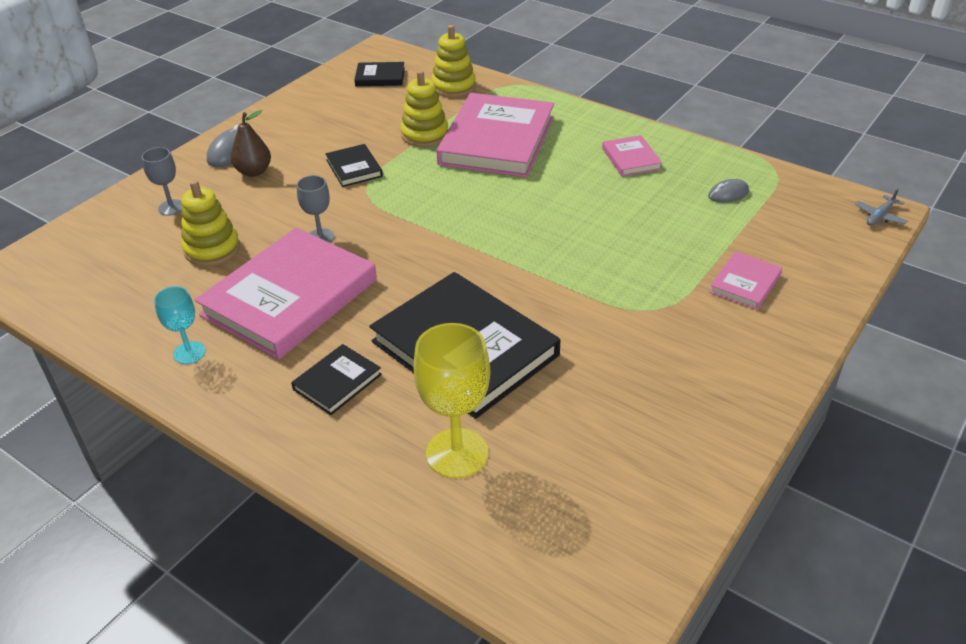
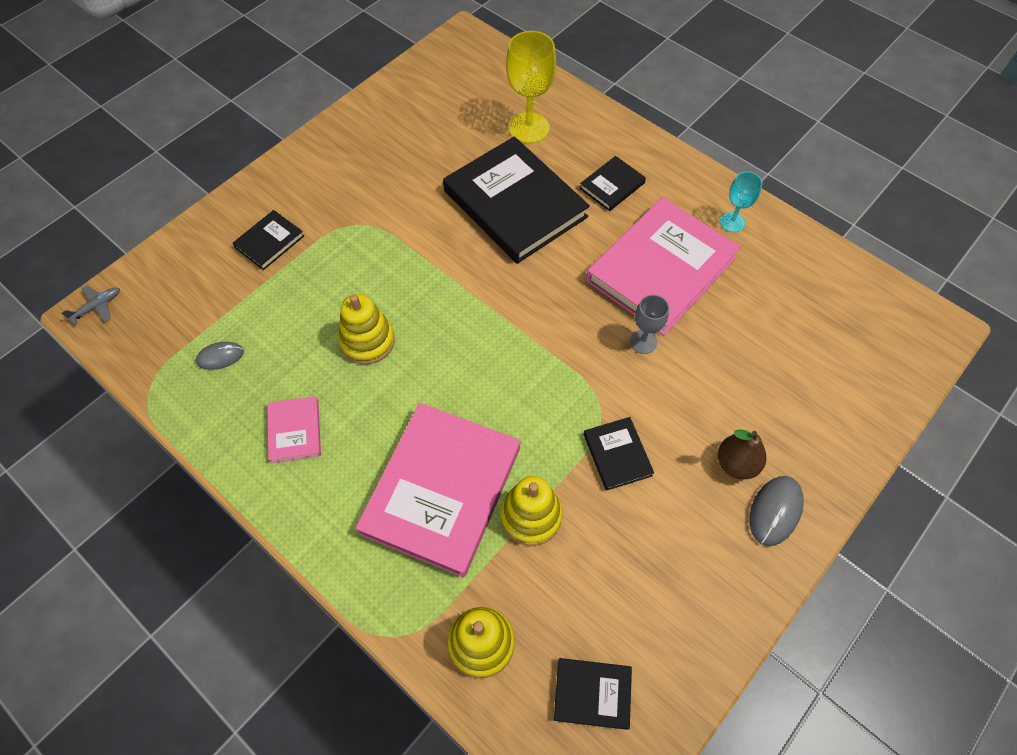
camera: 175 degrees left, 20 degrees up
grey goblet [142,147,183,216] -> none
yellow stacking toy [181,180,240,266] -> yellow stacking toy moved to [338,294,395,365]
pink book [709,251,782,310] -> black book [233,210,304,270]

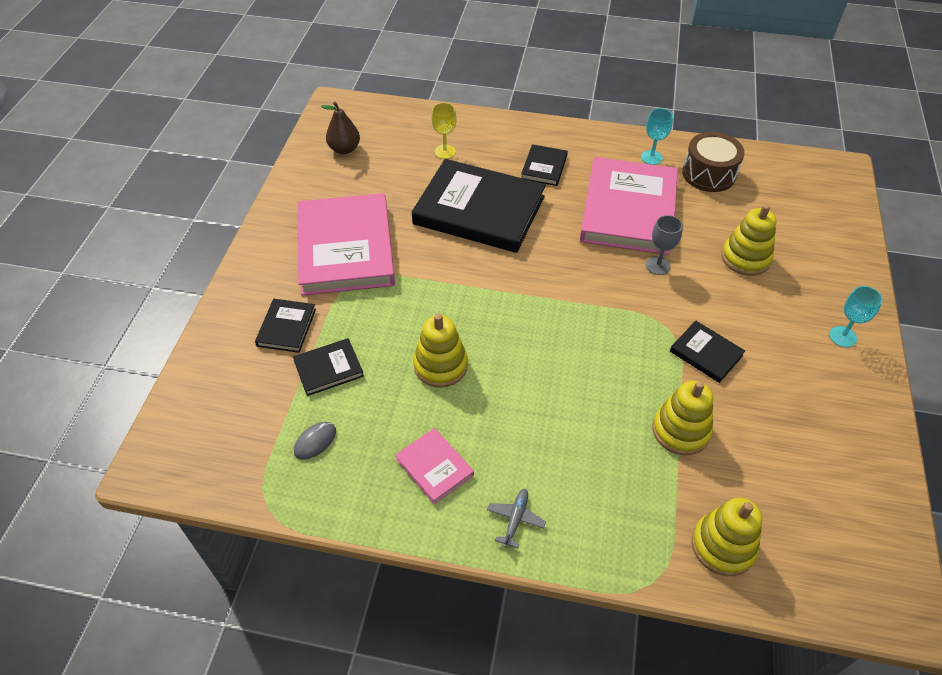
camera: 30 degrees left, 10 degrees down
grey plane [62,286,120,325] -> grey plane moved to [487,489,546,548]
pink book [355,403,520,577] -> pink book moved to [298,193,395,296]
yellow goblet [506,31,556,143] -> yellow goblet [431,103,457,159], size x0.56
black book [554,658,632,730] -> black book moved to [293,338,364,396]
brown pear [718,429,766,479] -> brown pear moved to [321,102,360,154]
grey mouse [749,476,804,546] -> turquoise goblet [829,286,883,347]
none -> brown drum [682,132,745,192]
none -> yellow stacking toy [721,204,776,276]

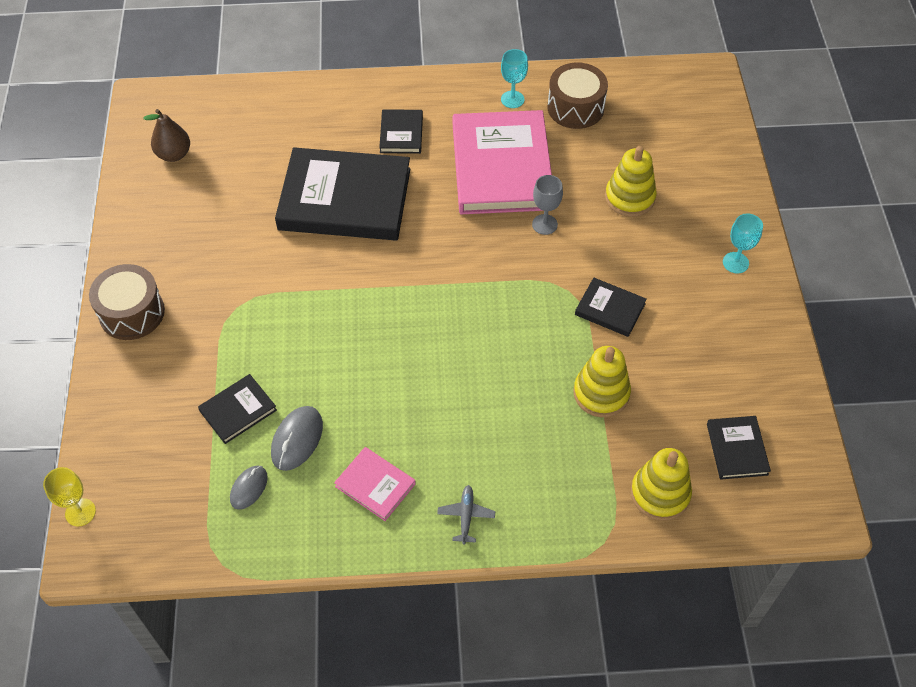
camera: 15 degrees left, 5 degrees up
black book [255,299,316,353] -> black book moved to [707,416,771,480]
pink book [298,193,395,296] -> none
yellow stacking toy [413,314,468,388] -> none
yellow goblet [431,103,457,159] -> yellow goblet moved to [43,467,96,526]
none -> brown drum [89,264,165,340]
none -> grey mouse [271,406,323,471]

